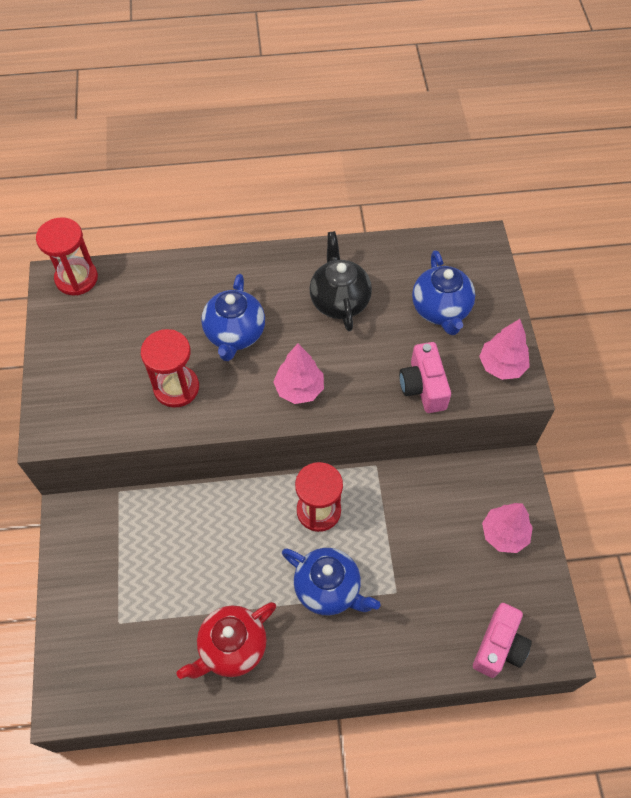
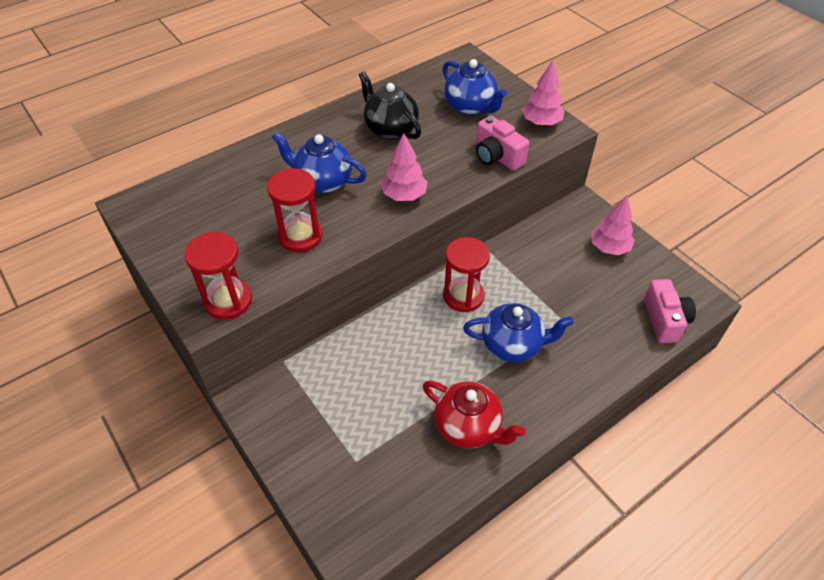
camera: 30 degrees left, 10 degrees down
red hourglass [36,217,98,295] -> red hourglass moved to [185,232,252,320]
red teapot [176,602,276,679] -> red teapot turned 75 degrees counterclockwise [423,381,526,448]
blue teapot [201,274,265,361] -> blue teapot turned 135 degrees clockwise [272,132,367,193]

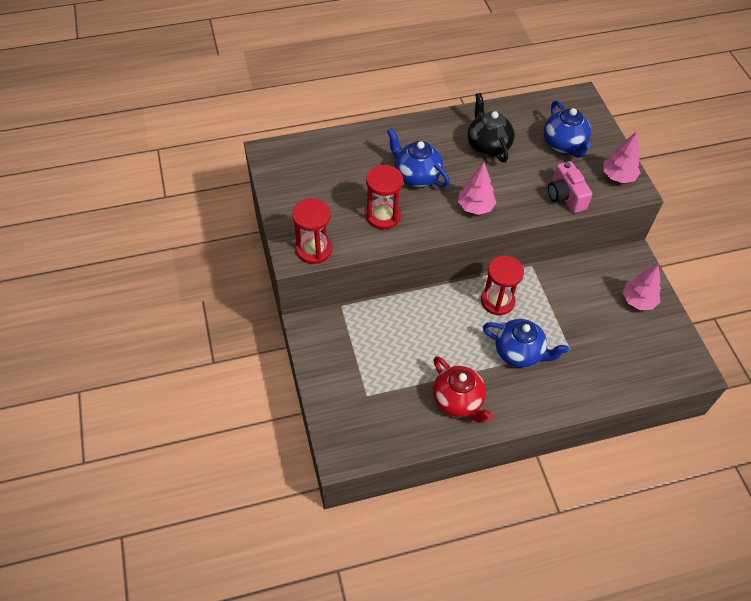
camera: 20 degrees right, 5 degrees up
pink camera [644,279,696,343] -> none

